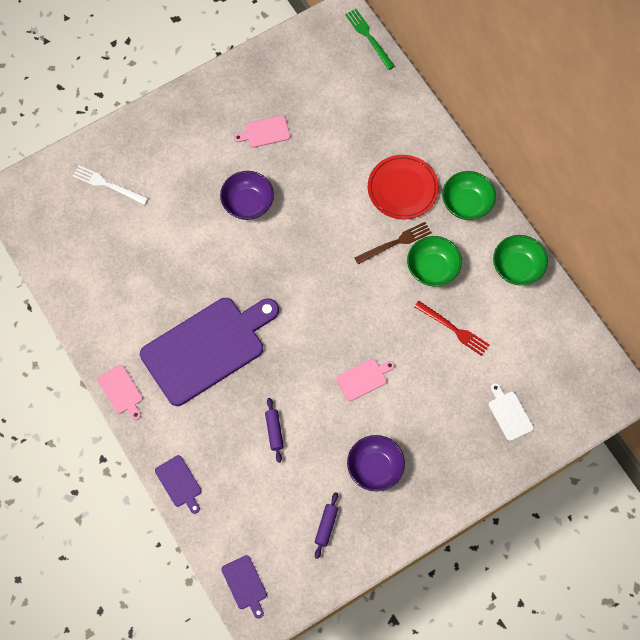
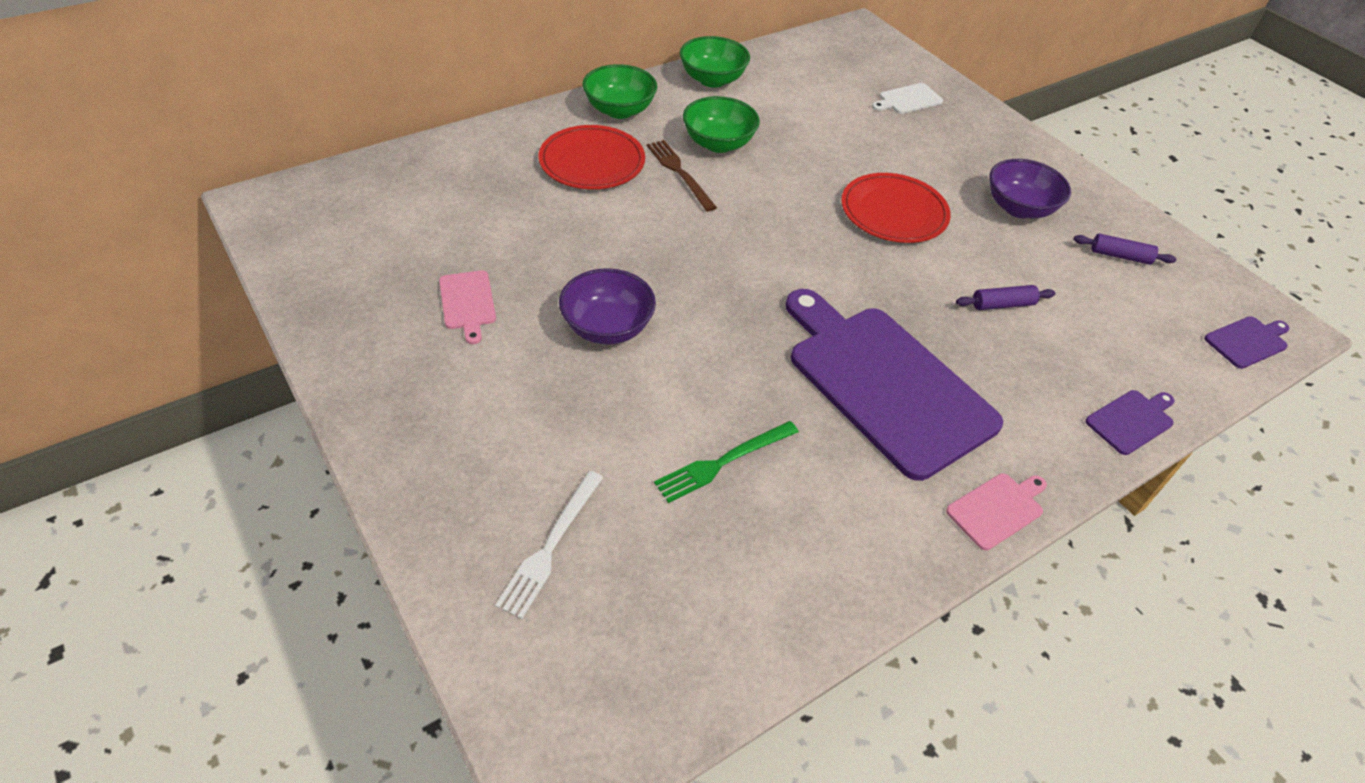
camera: 95 degrees left, 20 degrees down
pink cutting board [336,359,395,401] -> red plate [841,173,951,243]
green fork [345,9,395,70] -> green fork moved to [654,421,799,503]
red fork [414,301,489,356] -> none

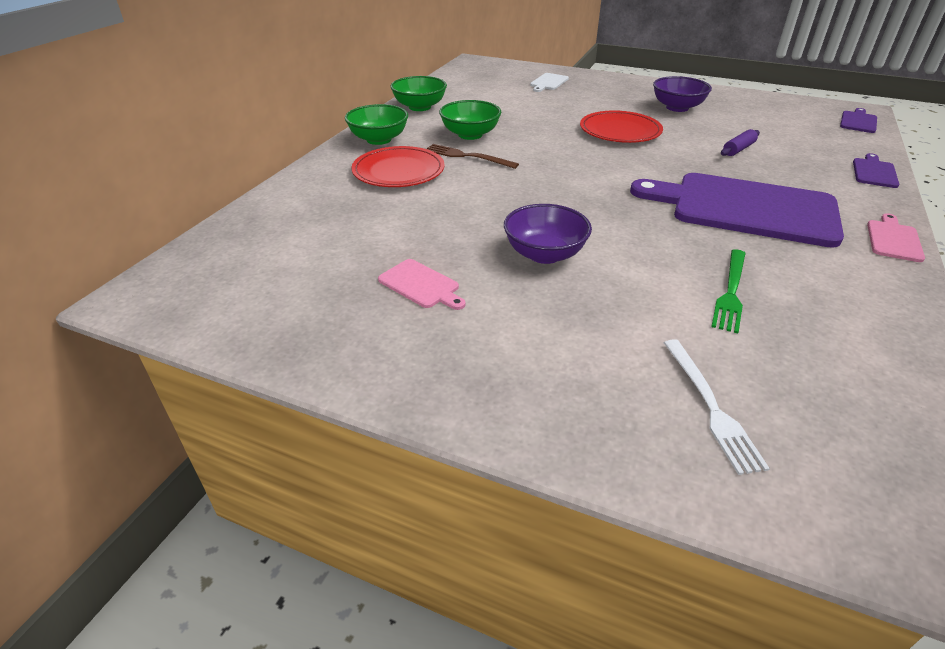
camera: 30 degrees left, 10 degrees down
purple rolling pin [1073,234,1176,265] -> none

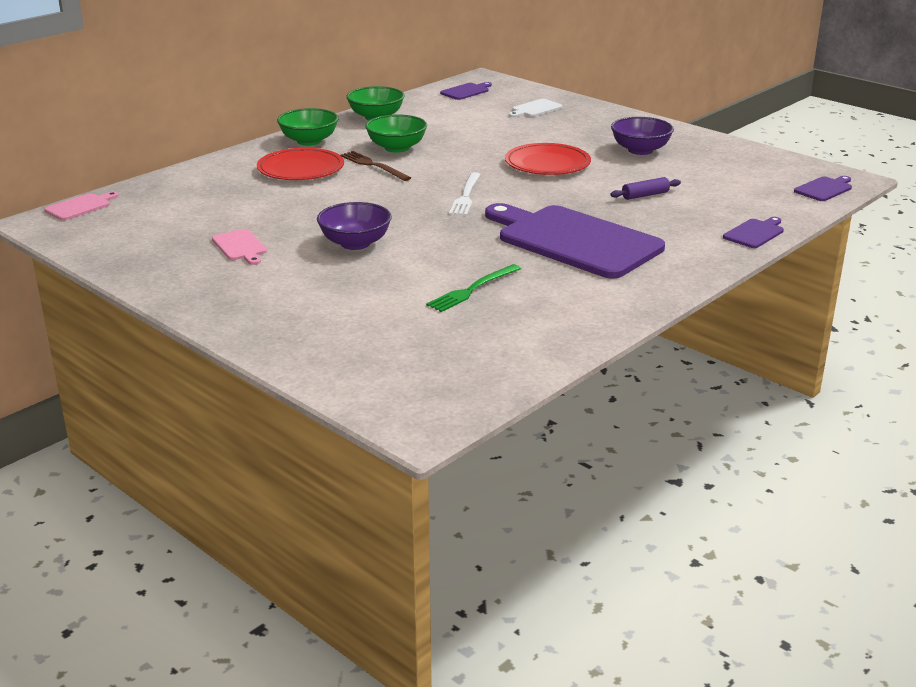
camera: 20 degrees right, 10 degrees down
white fork [664,339,770,475] -> white fork moved to [449,172,480,216]
pink cutting board [867,213,925,262] -> pink cutting board moved to [44,191,118,220]
none -> purple cutting board [440,82,492,100]

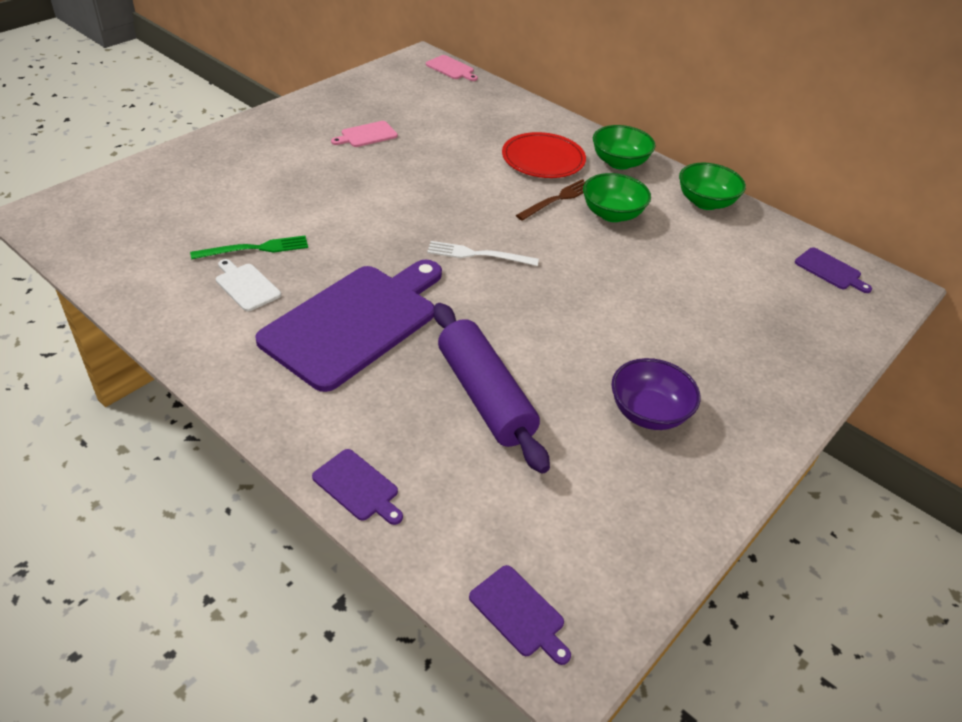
camera: 85 degrees right, 15 degrees up
purple bowl [317,202,392,250] -> none
green fork [426,264,521,312] -> green fork turned 120 degrees clockwise [190,236,308,259]
red plate [505,143,591,175] -> none
white cutting board [509,99,563,117] -> white cutting board moved to [216,259,281,311]
purple rolling pin [610,177,681,200] -> purple rolling pin [434,303,550,474], size x2.31

